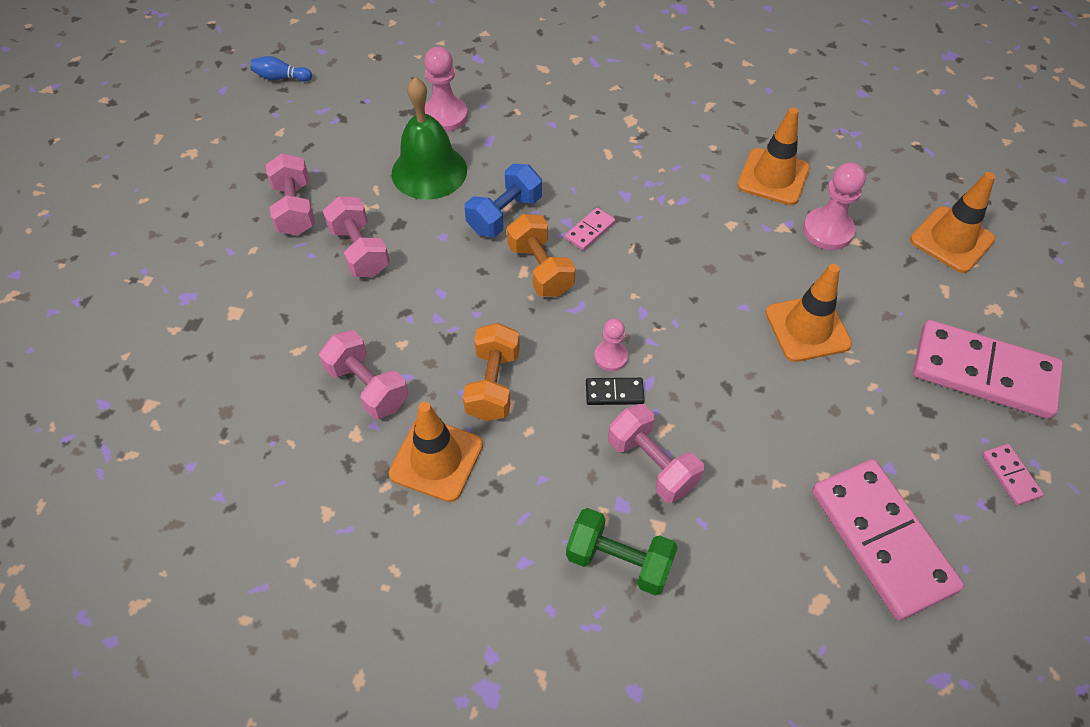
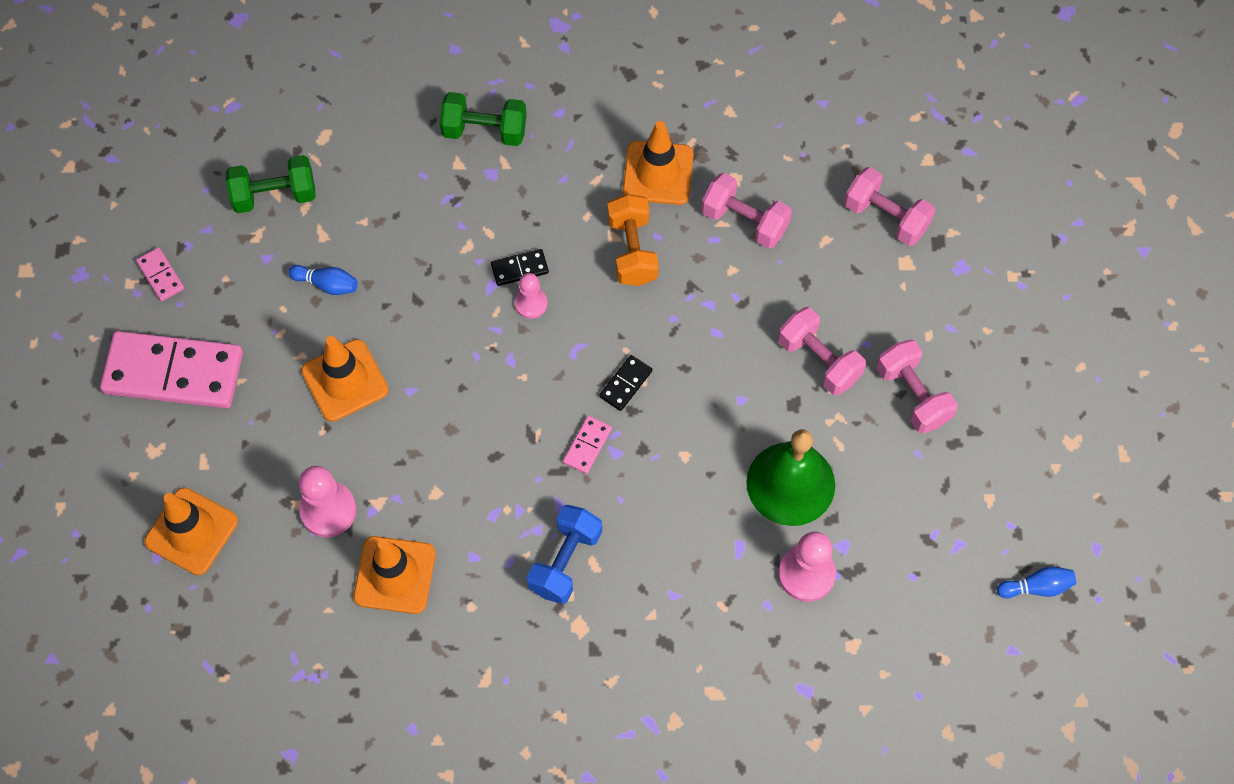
camera: 165 degrees right, 10 degrees up
blue dumbbell [465,164,542,238] -> blue dumbbell moved to [527,505,602,604]
orange dumbbell [507,214,576,297] -> black domino [599,355,652,411]
pink dumbbell [608,404,704,503] -> pink dumbbell moved to [844,167,935,246]
pink domino [812,459,964,620] -> green dumbbell [226,155,316,213]
none -> blue bowling pin [288,265,358,295]

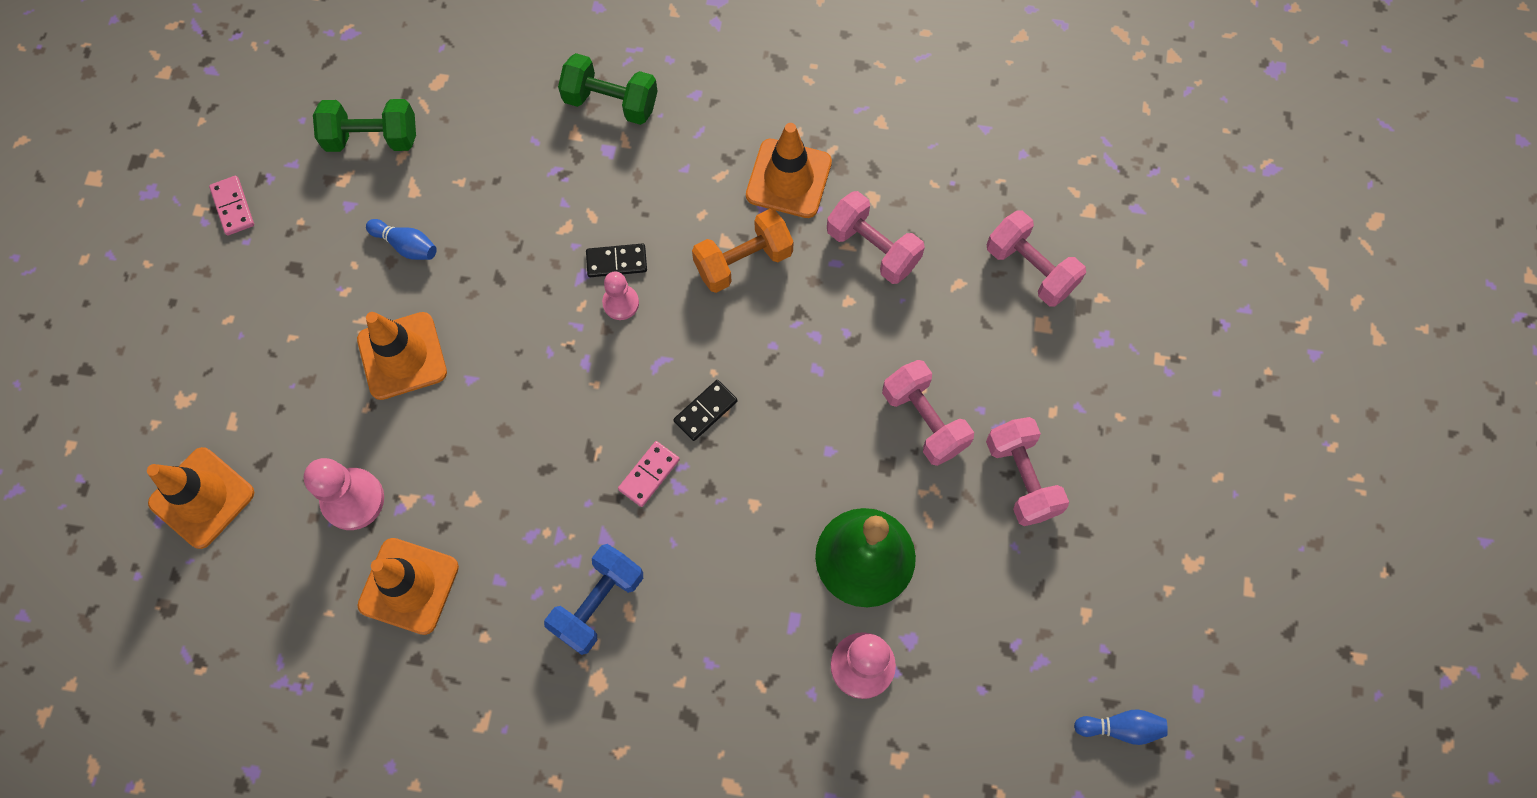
camera: 10 degrees right, 5 degrees up
pink domino [100,331,243,408] -> none
orange dumbbell [607,194,659,286] -> orange dumbbell turned 60 degrees clockwise [692,209,794,293]

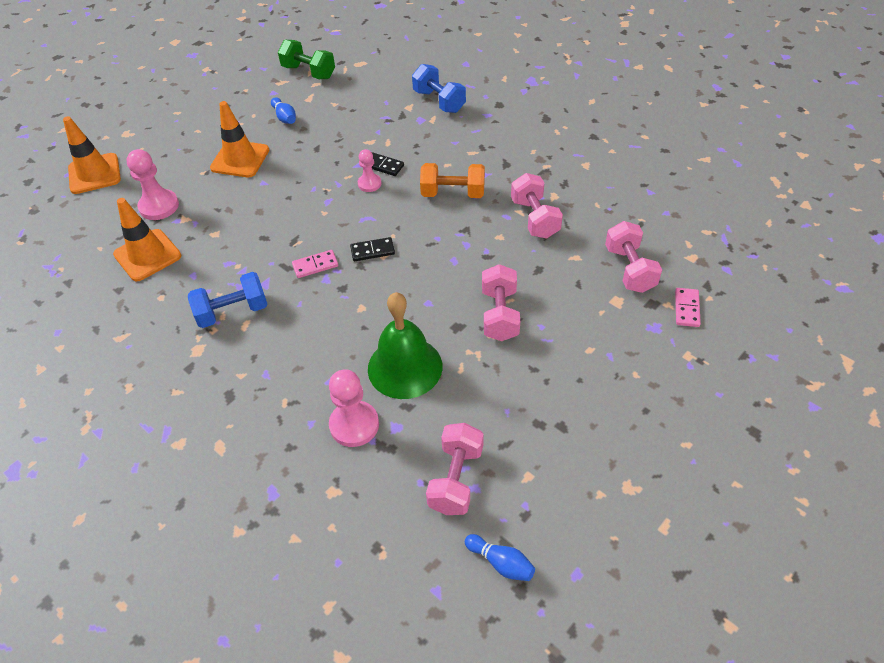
camera: 35 degrees right, 20 degrees down
pink domino [209,176,254,235] -> pink domino moved to [675,288,701,327]
green dumbbell [558,53,658,125] -> blue dumbbell [412,64,466,113]
orange traffic cone [746,123,832,218] -> none
pink dumbbell [986,417,1069,526] -> pink dumbbell moved to [426,423,484,515]

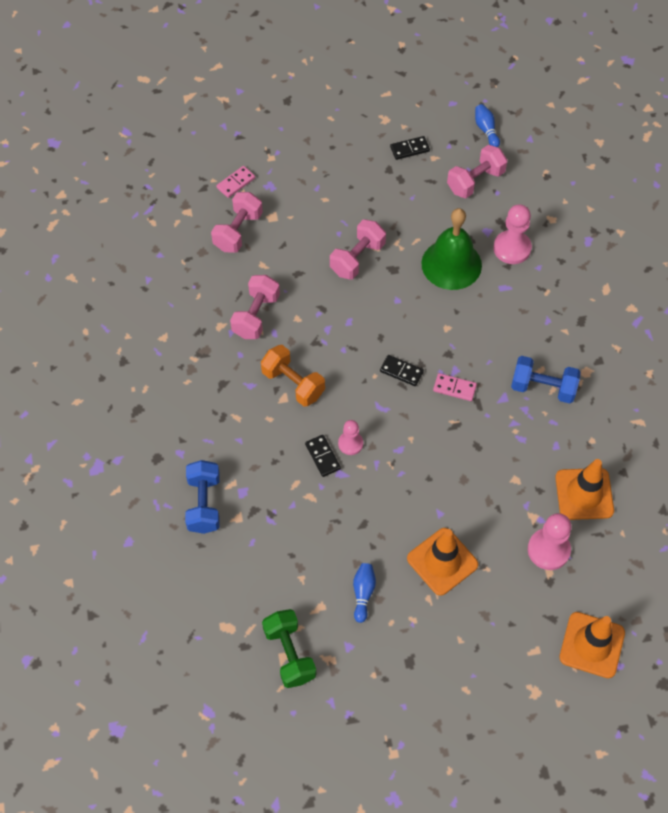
camera: 145 degrees left, 10 degrees up
none -> black domino [390,136,430,160]

